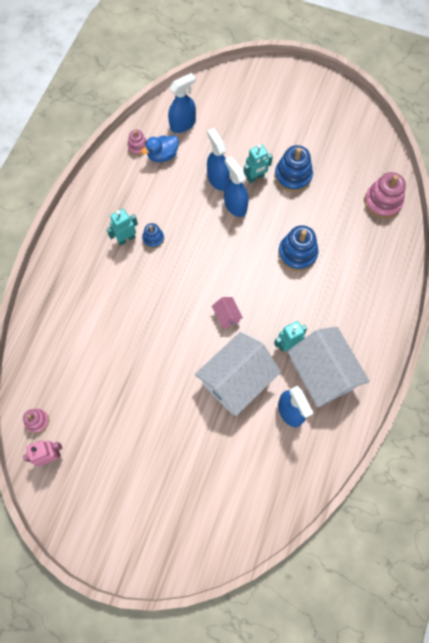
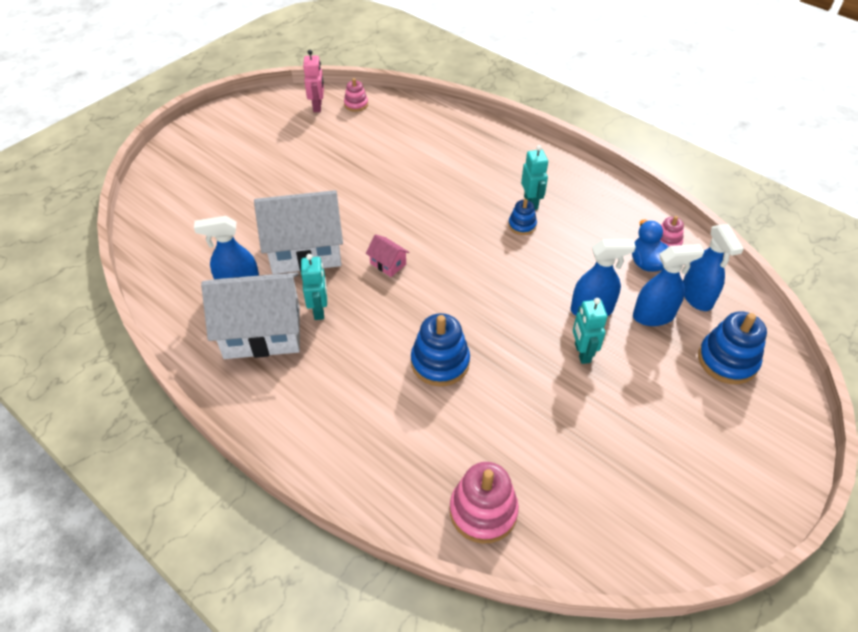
camera: 110 degrees right, 20 degrees down
white house [195,332,281,416] -> white house turned 75 degrees counterclockwise [254,190,343,274]
pink house [212,297,243,329] -> pink house turned 45 degrees clockwise [366,234,409,277]
blue spray bottle [224,157,248,217] -> blue spray bottle moved to [633,244,704,326]
blue stacking toy [275,145,313,192] -> blue stacking toy moved to [698,312,767,384]

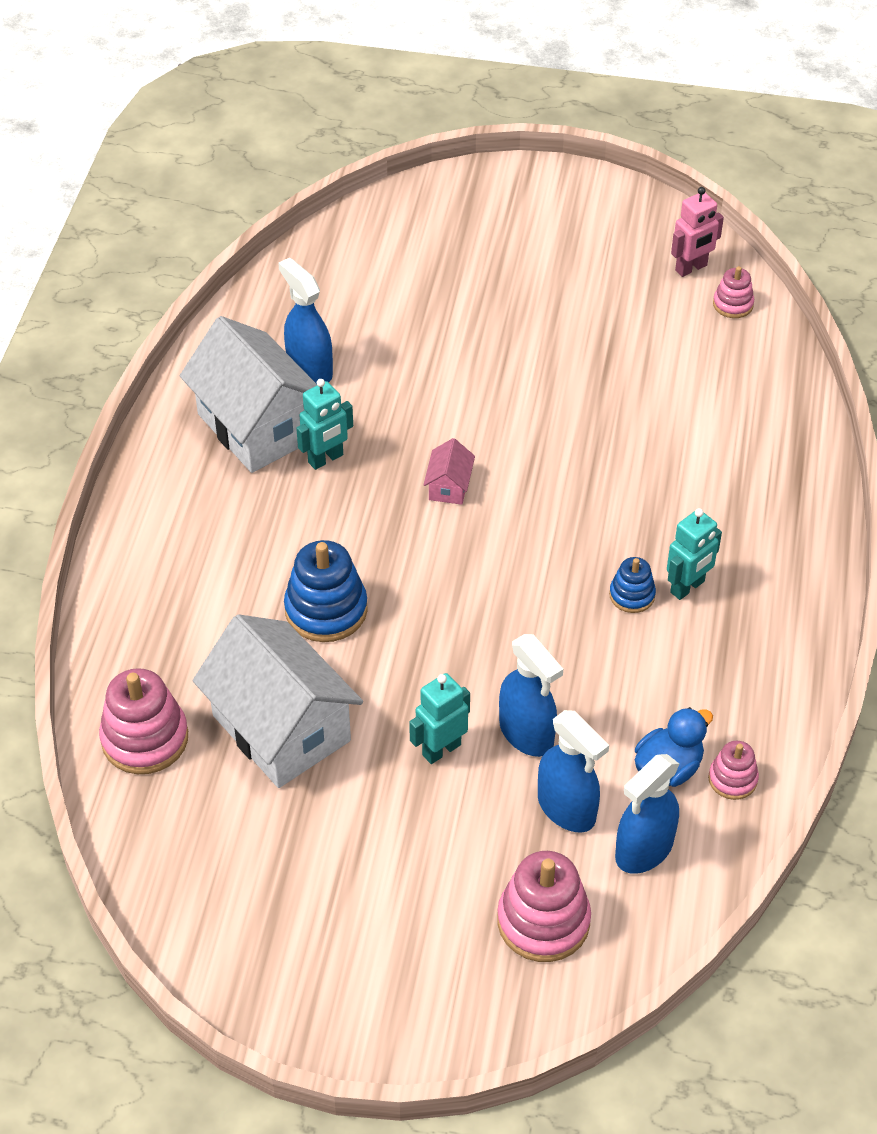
camera: 60 degrees right, 0 degrees up
white house [254,190,343,274] -> white house moved to [192,614,363,788]
blue stacking toy [698,312,767,384] -> pink stacking toy [497,851,591,962]

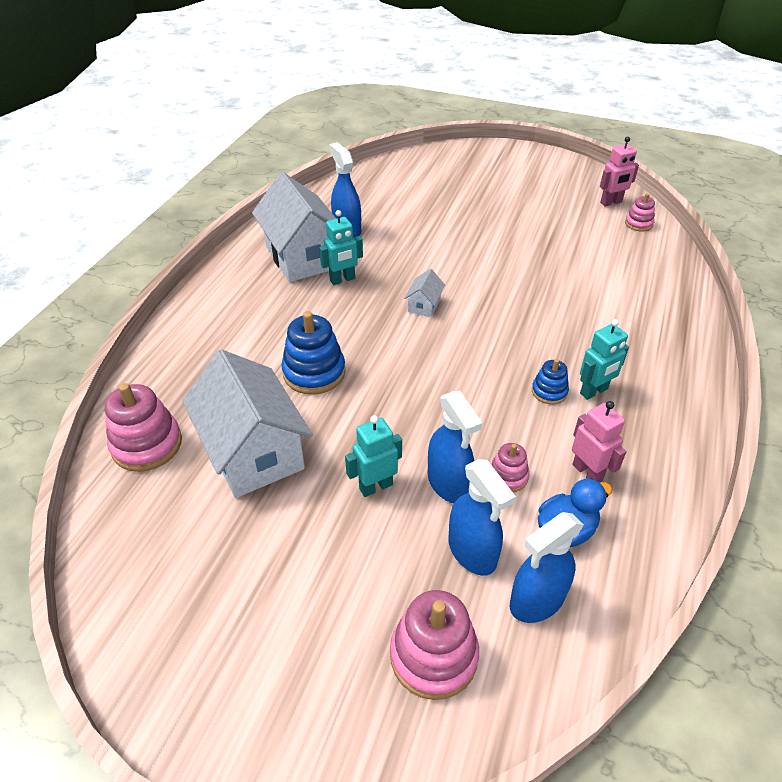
camera: 10 degrees right, 5 degrees down
pink house [423,438,475,505] -> white house [404,269,445,317]
pink stacking toy [708,741,759,800] -> pink stacking toy moved to [491,443,529,492]
none -> pink robot [572,401,626,483]

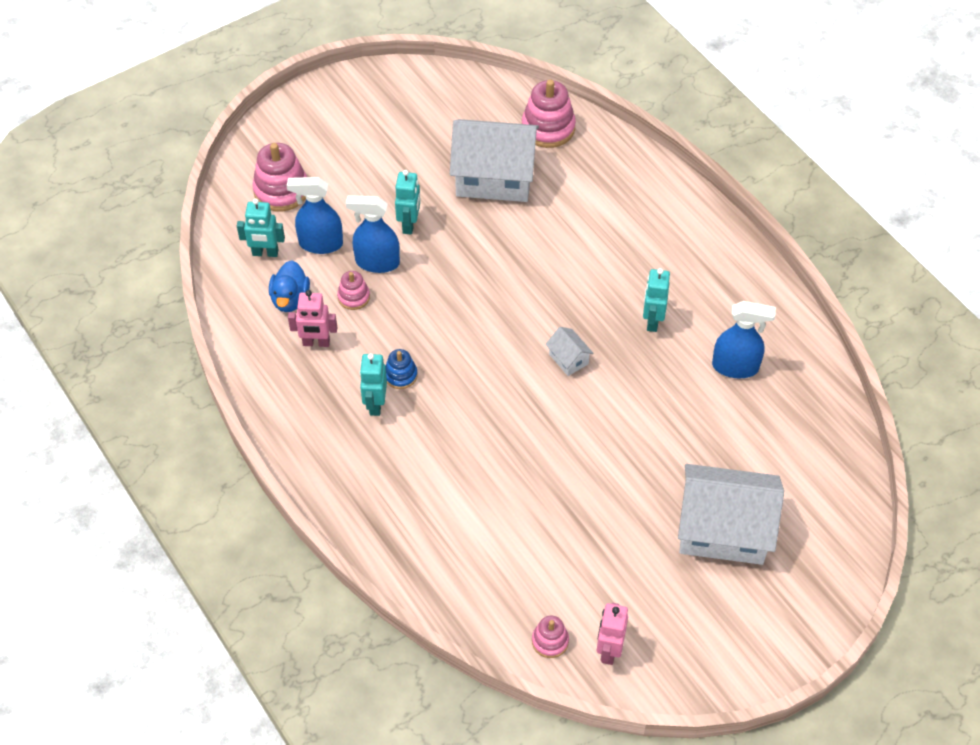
camera: 125 degrees right, 10 degrees up
white house [252,172,336,282] -> white house moved to [678,464,784,565]
blue stacking toy [281,311,346,395] -> none
blue spray bottle [510,512,584,623] -> turquoise robot [237,198,285,257]

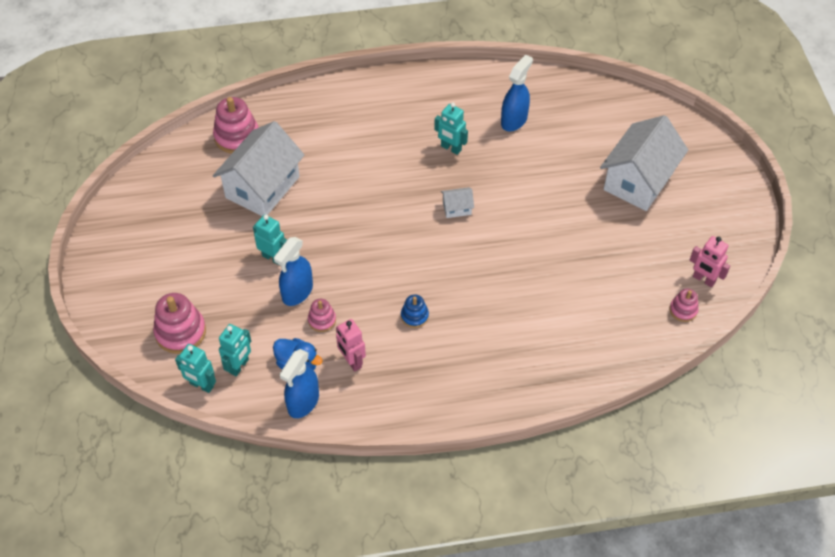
camera: 65 degrees left, 0 degrees up
blue spray bottle [287,177,343,254] -> blue spray bottle moved to [279,349,319,418]
pink robot [288,290,337,347] -> pink robot turned 120 degrees clockwise [336,319,366,371]
turquoise robot [360,353,387,416] -> turquoise robot moved to [175,344,216,393]

